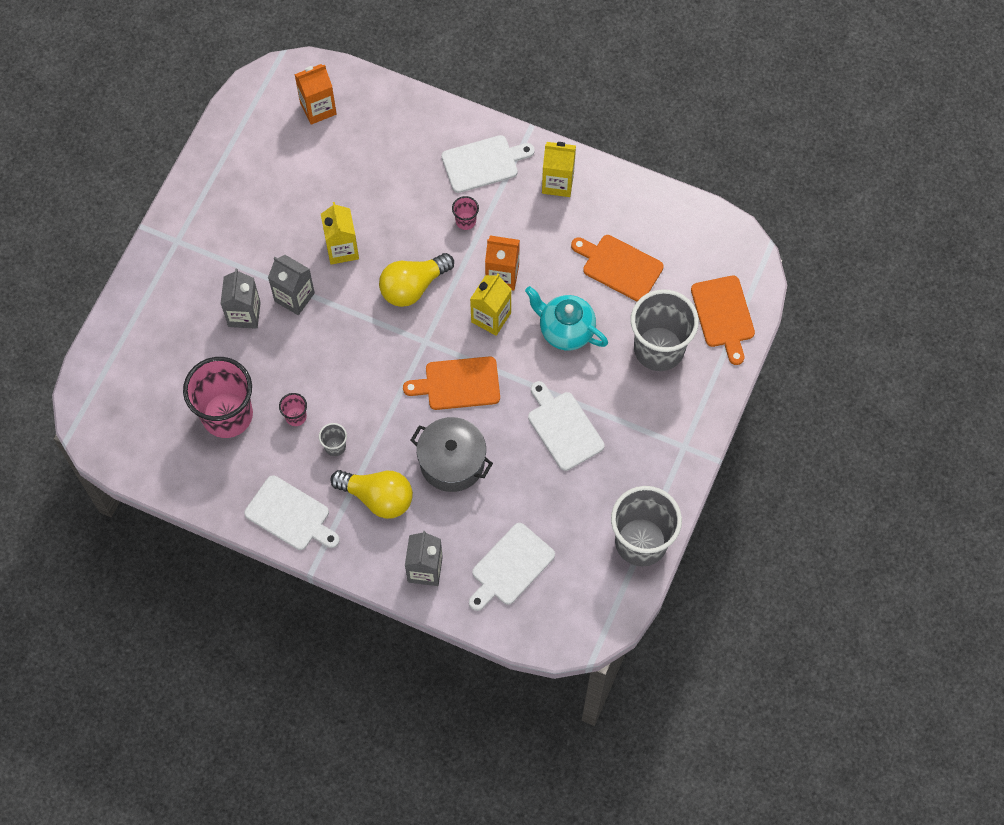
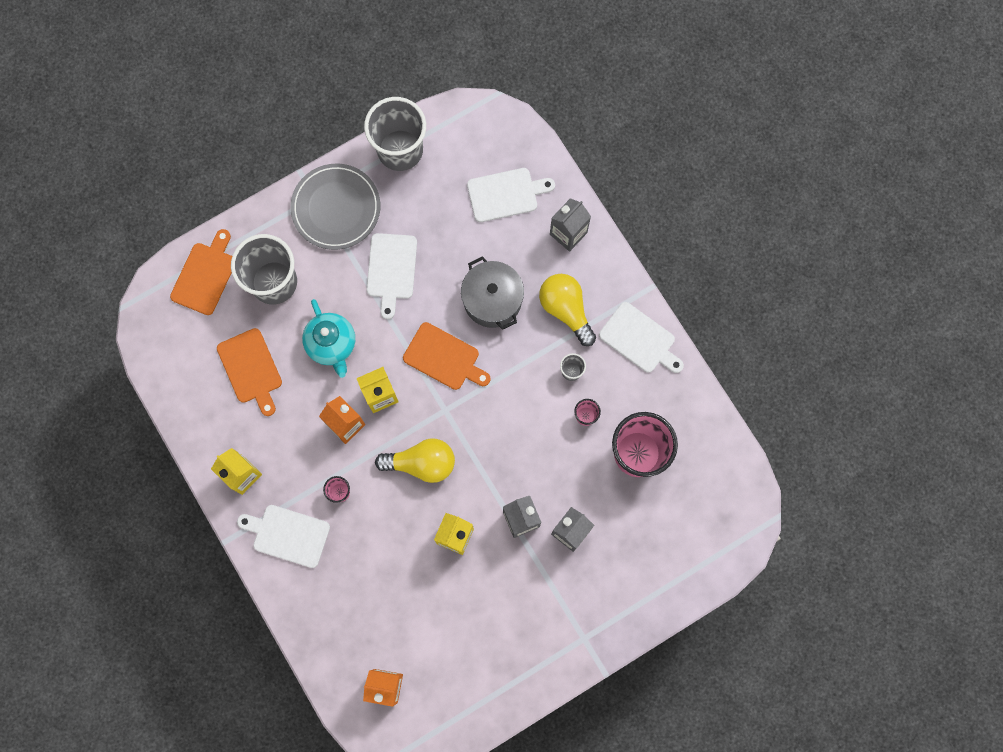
camera: 145 degrees left, 10 degrees up
white cutting board [244,475,340,550] -> white cutting board turned 150 degrees clockwise [599,302,684,373]
none -> grey plate [290,164,380,250]

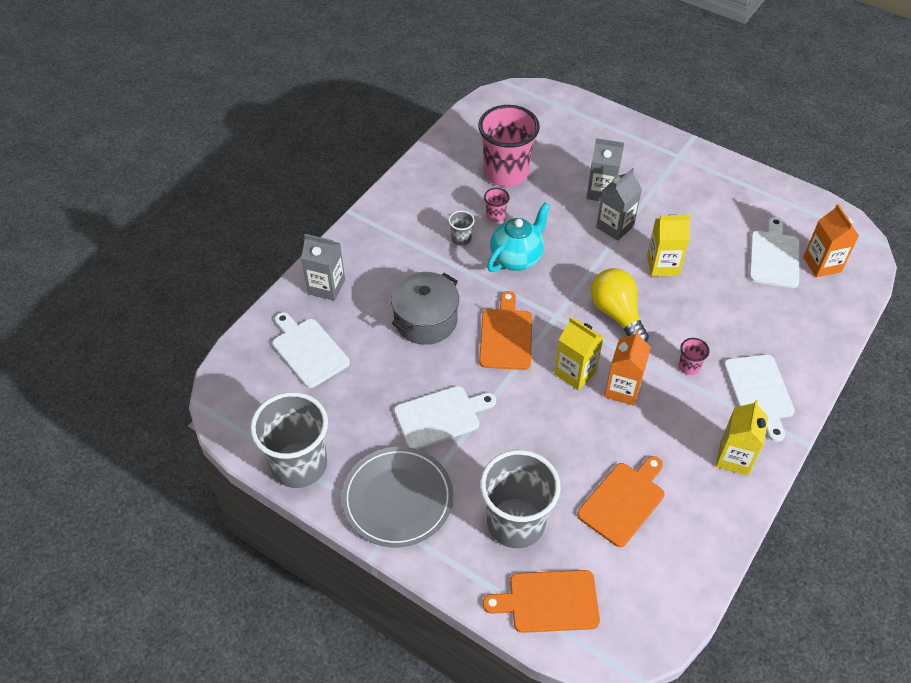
camera: 115 degrees left, 25 degrees down
turquoise teapot [302,299,355,378] -> turquoise teapot moved to [487,202,551,272]
yellow light bulb [539,274,596,346] -> none
white cutting board [599,302,684,373] -> white cutting board moved to [749,217,800,288]

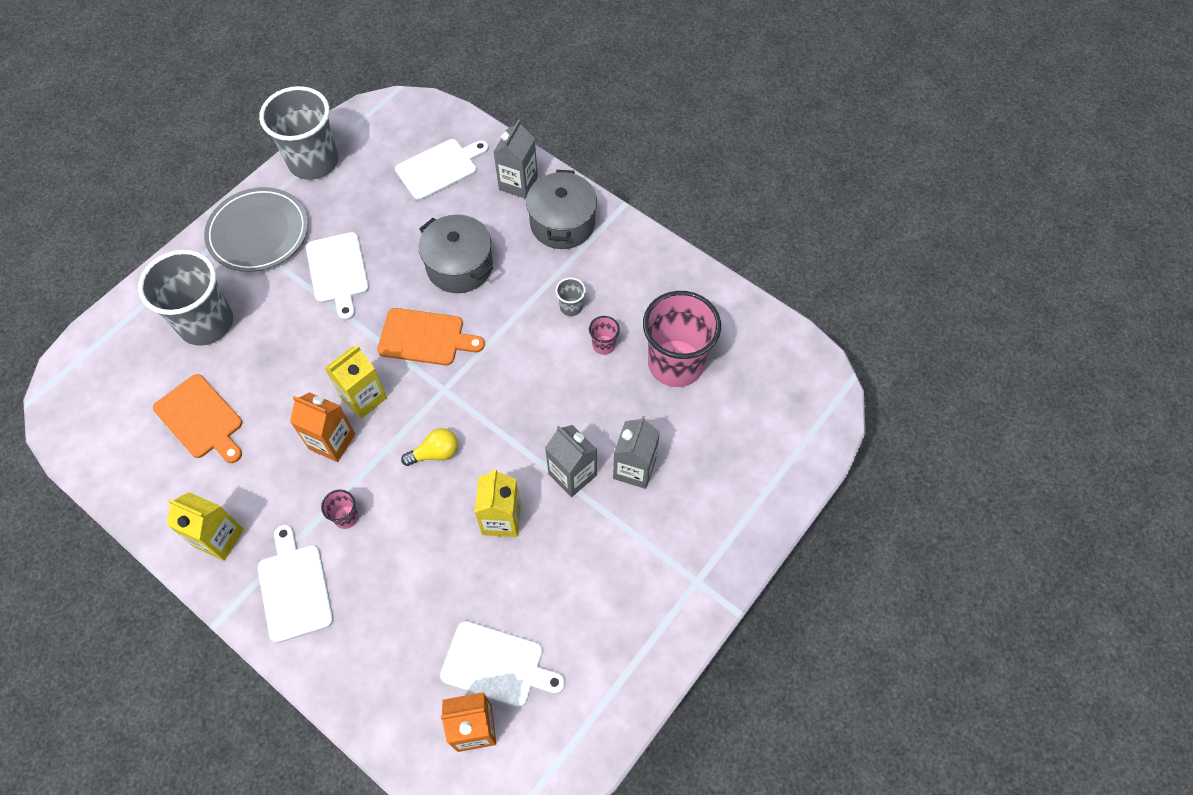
camera: 95 degrees right, 10 degrees up
orange cutting board [483,570,600,633] -> none
turquoise teapot [487,202,551,272] -> none
yellow light bulb [590,268,649,342] -> yellow light bulb [401,428,458,466], size x0.60
white cutting board [724,355,795,442] -> white cutting board turned 75 degrees clockwise [258,524,333,643]
none -> grey pot [526,170,597,249]

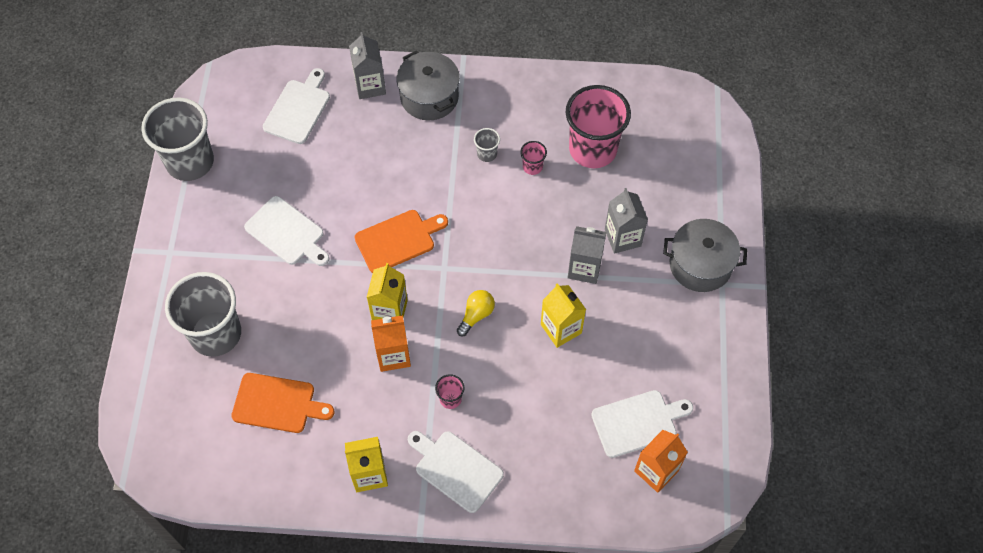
camera: 35 degrees left, 0 degrees up
grey plate [204,187,308,272] -> none
grey pot [418,215,493,293] -> grey pot moved to [663,219,747,292]

